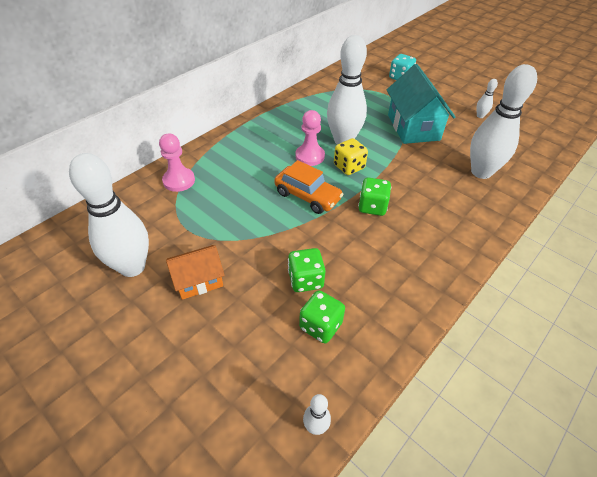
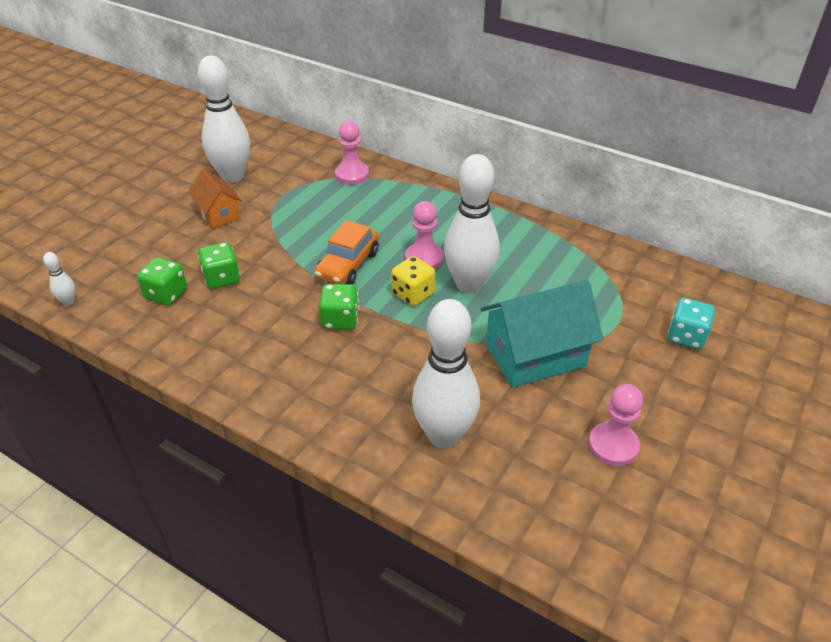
camera: 80 degrees right, 5 degrees down
white bowling pin [476,79,498,118] -> pink pawn [588,384,643,466]

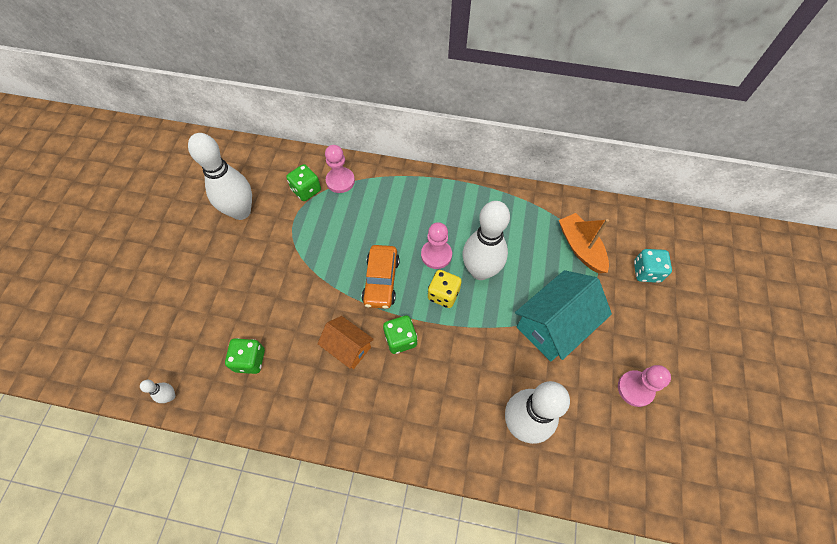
camera: 20 degrees left, 20 degrees up
orange house [188,169,242,229] -> orange house moved to [317,316,374,369]
green dice [198,242,240,289] -> green dice moved to [286,164,321,201]
none -> orange boat [559,213,609,273]

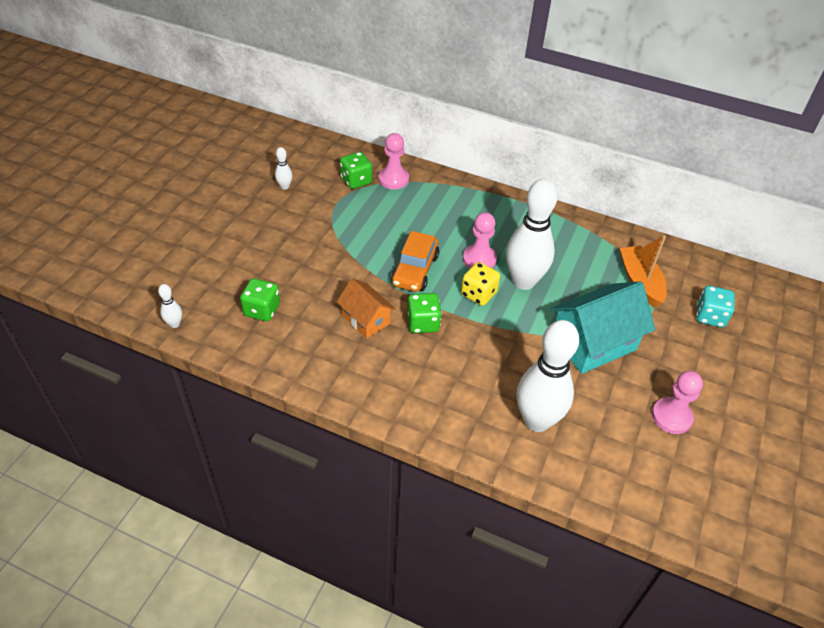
camera: 10 degrees right, 15 degrees down
white bowling pin [188,133,252,220] -> white bowling pin [275,147,292,190], size x0.41

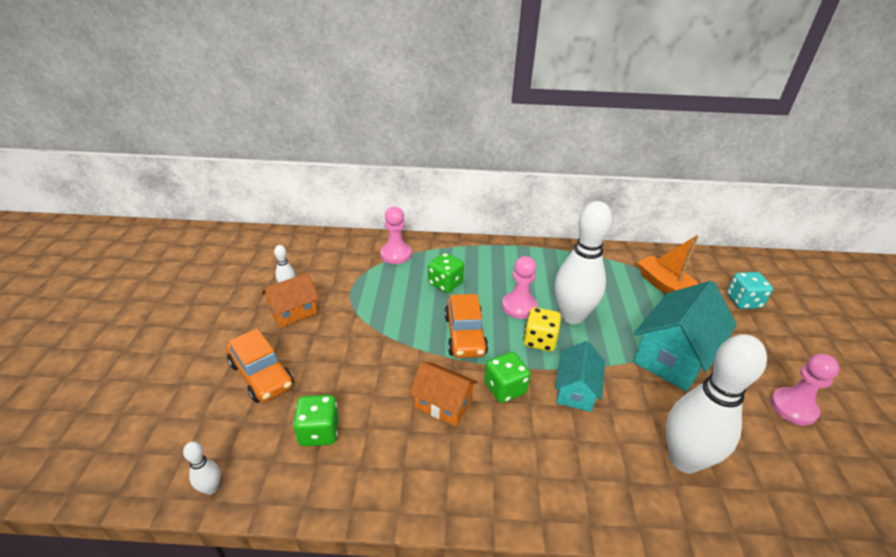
camera: 20 degrees left, 10 degrees down
green dice [340,152,372,189] -> green dice moved to [428,253,464,293]
none -> orange car [227,328,294,403]
none -> orange house [262,273,319,328]
none -> turquoise house [555,341,605,412]

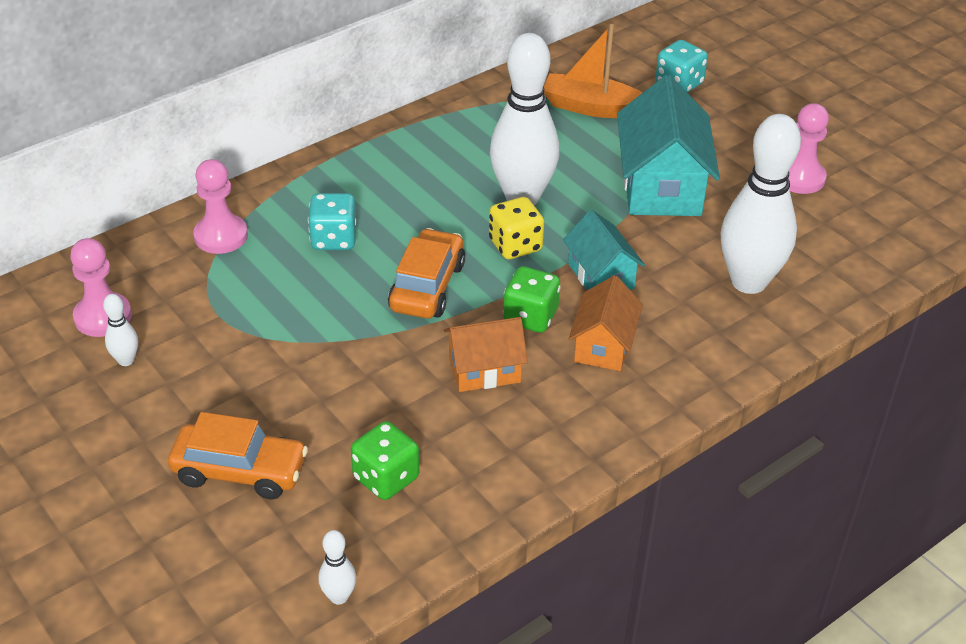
camera: 40 degrees left, 5 degrees up
orange house [262,273,319,328] -> orange house moved to [569,275,643,371]
green dice [428,253,464,293] -> turquoise dice [308,193,357,250]
orange car [444,294,488,358] -> orange car turned 120 degrees counterclockwise [388,228,465,319]
pink pawn [502,256,537,319] -> pink pawn moved to [70,238,132,337]

